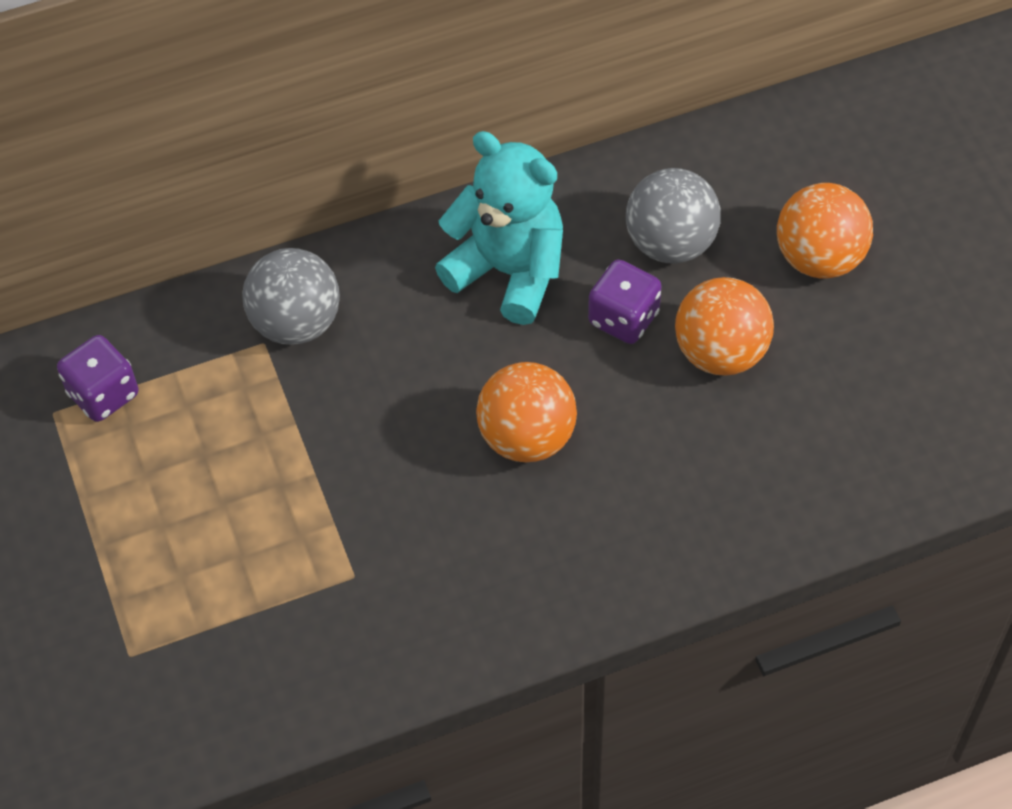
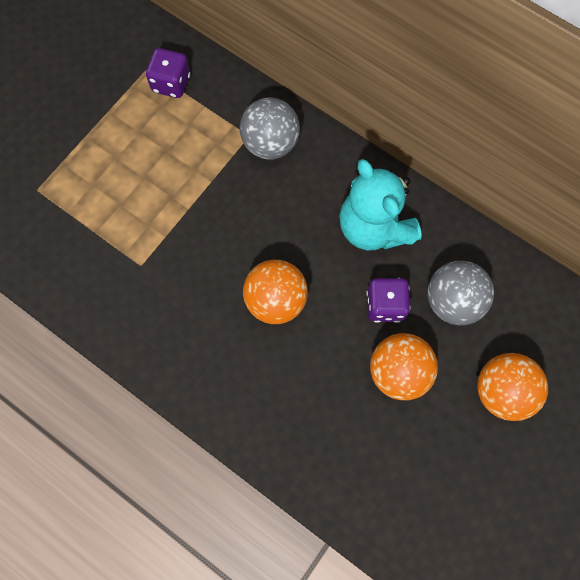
camera: 55 degrees right, 15 degrees up
turquoise teddy bear [435,131,563,325] -> turquoise teddy bear turned 150 degrees clockwise [339,159,422,250]

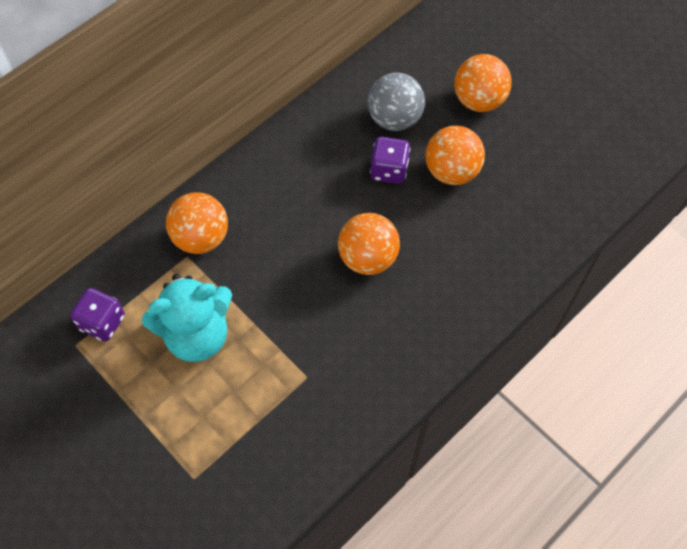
camera: 80 degrees left, 10 degrees down
grey ball [240,97,300,160] -> orange ball [166,192,228,254]
turquoise teddy bear [339,159,422,250] -> turquoise teddy bear moved to [142,274,232,362]

